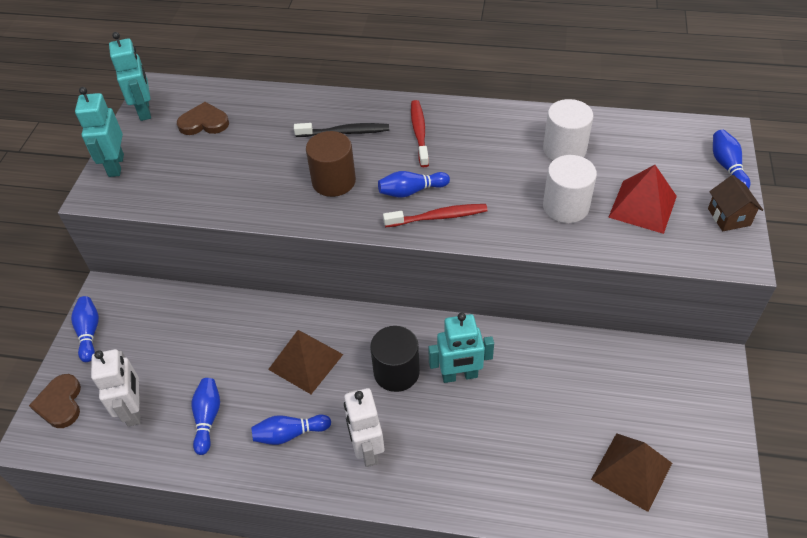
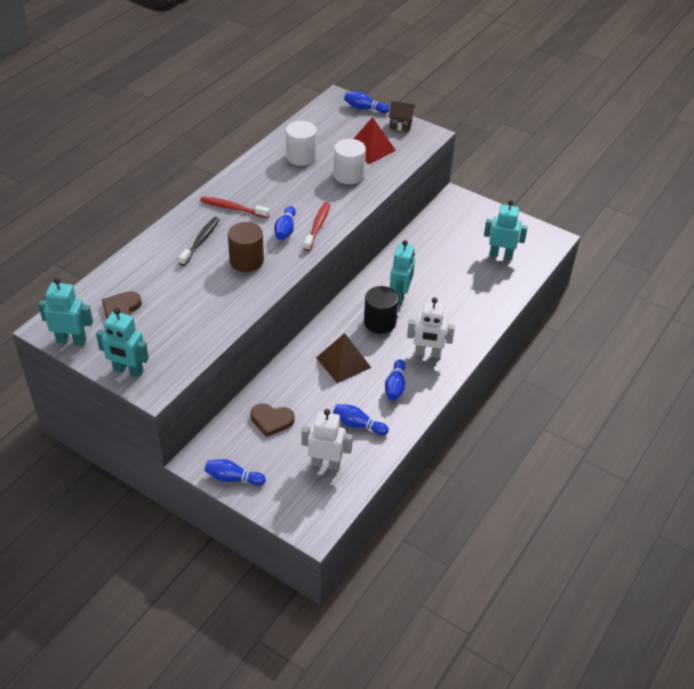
camera: 70 degrees left, 5 degrees down
brown heart [29,374,81,428] -> brown heart moved to [251,404,295,437]
brown pyramid [591,433,672,512] -> turquoise robot [484,200,528,260]

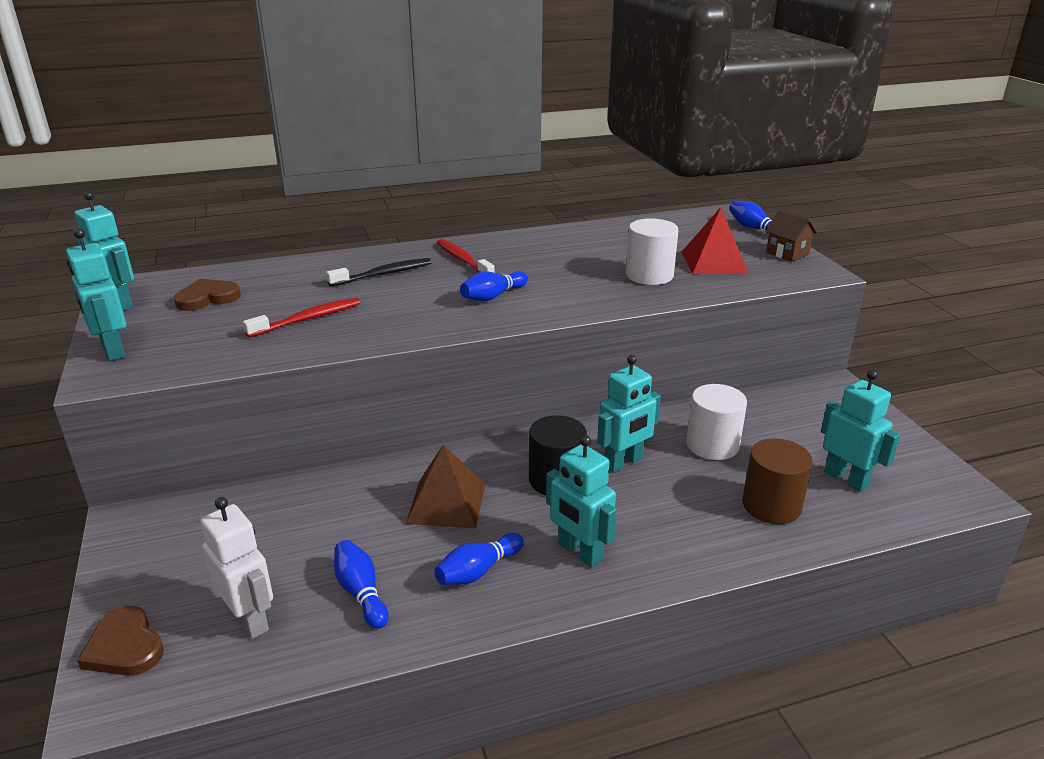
camera: 40 degrees right, 15 degrees down
blue bowling pin [205,459,266,486] -> none
brown cylinder [228,222,264,272] -> brown cylinder moved to [742,439,813,524]
brown heart [251,404,295,437] -> brown heart moved to [77,606,164,676]
white cylinder [286,121,317,166] -> white cylinder moved to [686,384,747,460]
red toothbrush [304,202,330,251] -> red toothbrush moved to [243,298,360,338]
white robot [407,298,455,358] -> turquoise robot [546,435,617,568]

